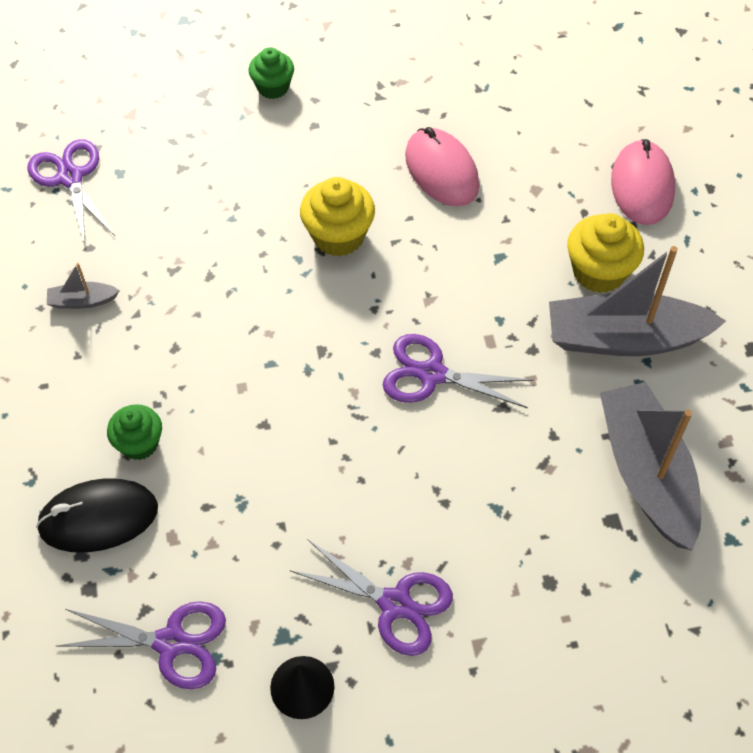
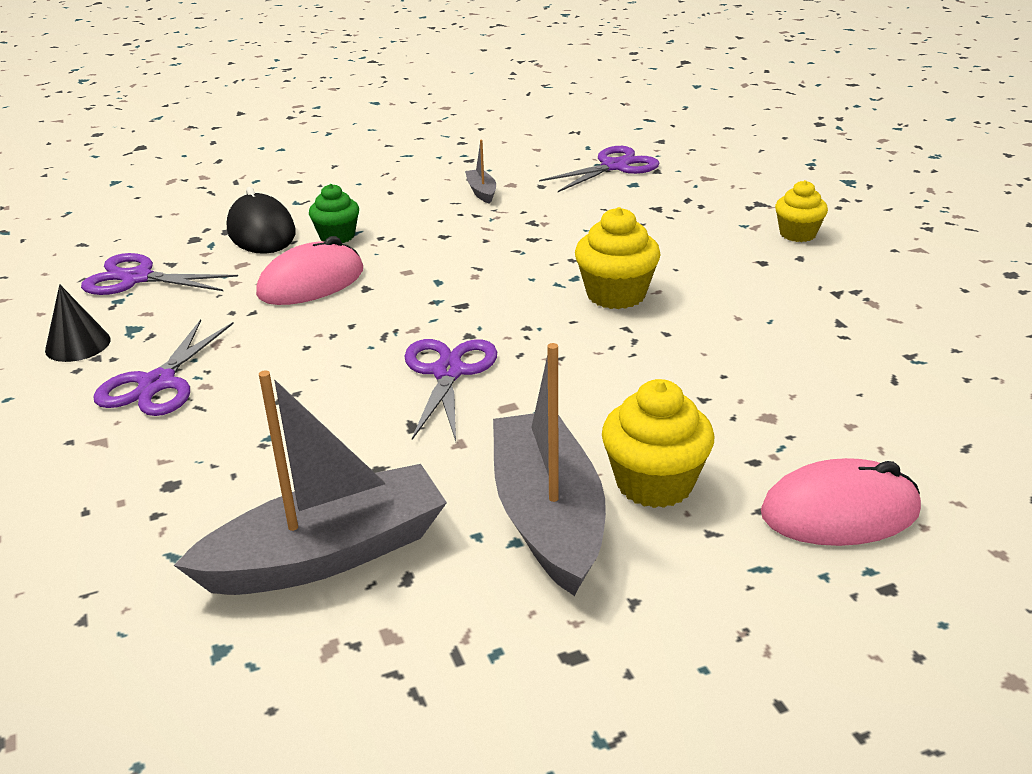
camera: 80 degrees right, 25 degrees down
purple scissors [57,602,226,689] -> purple scissors turned 105 degrees clockwise [81,253,238,295]
green cupcake [248,47,294,99] -> yellow cupcake [775,180,828,242]
pink mouse [405,127,479,206] -> pink mouse moved to [256,236,363,305]

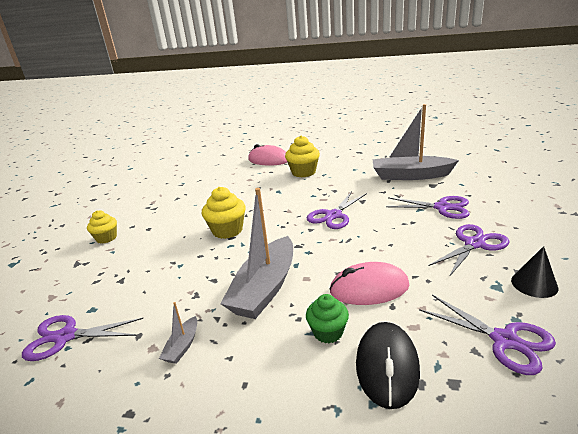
camera: 145 degrees left, 5 degrees down
grey boat [493,343,606,596] -> grey boat moved to [220,188,293,319]
none -> purple scissors [386,196,469,219]

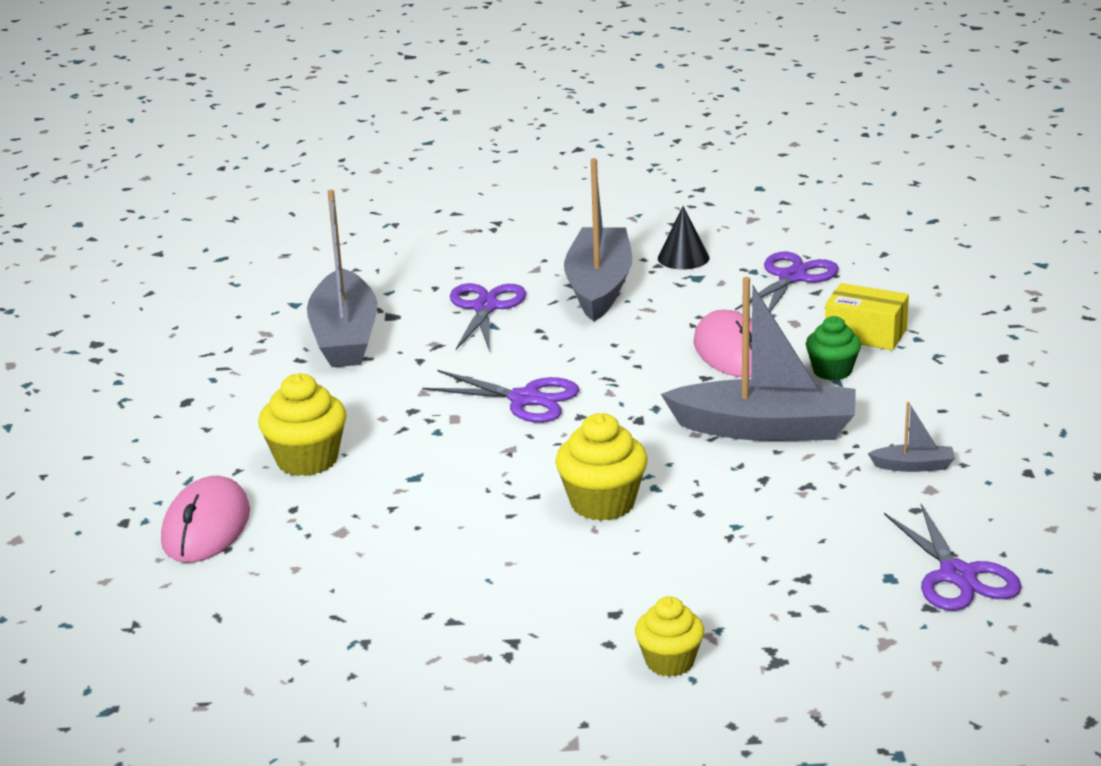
camera: 105 degrees left, 0 degrees up
black mouse [356,322,420,409] -> yellow box [825,283,909,350]
purple scissors [428,224,510,277] -> grey boat [564,158,632,322]

